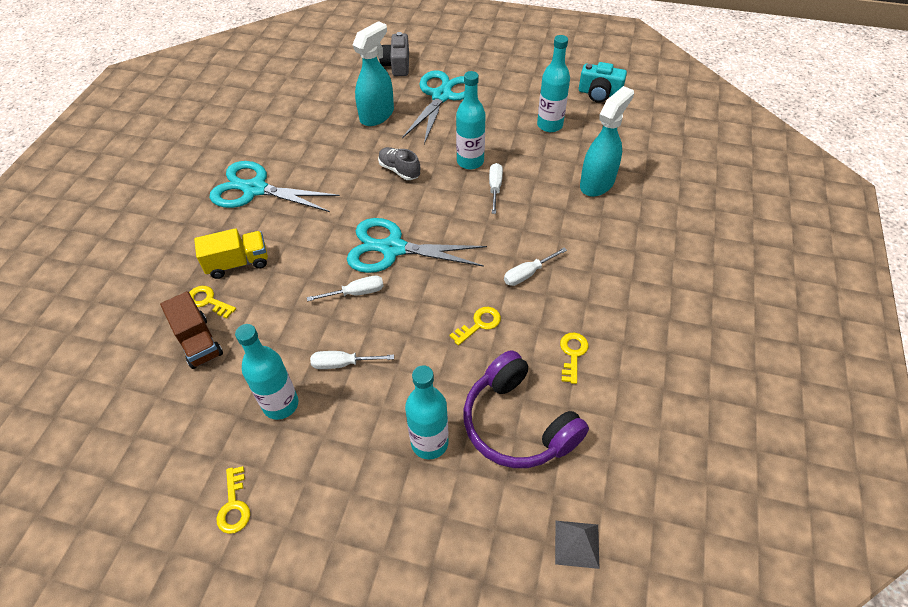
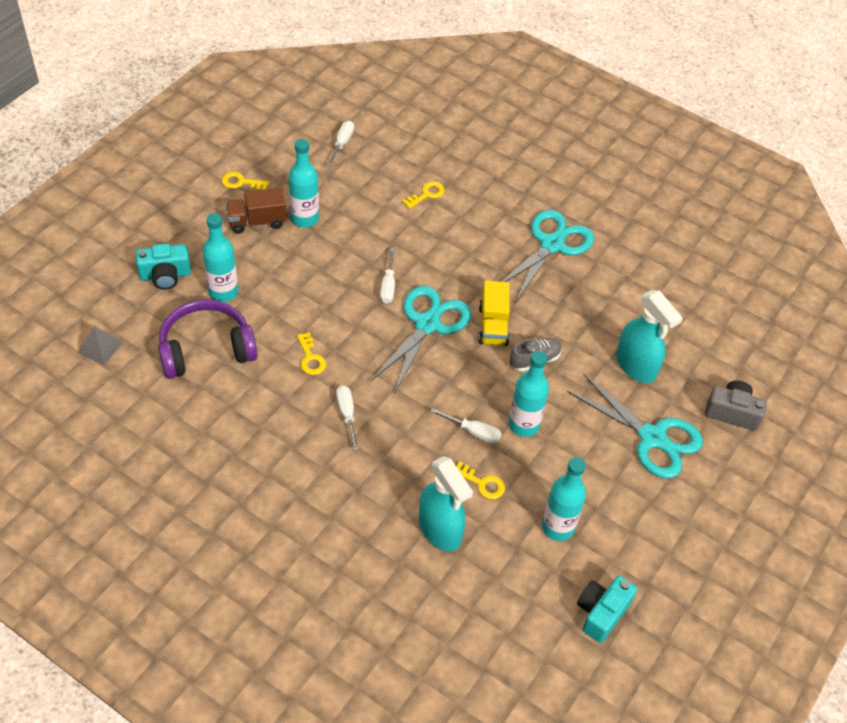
camera: 105 degrees right, 0 degrees up
brown truck [160,291,223,369] -> brown truck moved to [226,188,286,234]
yellow truck [194,228,268,279] -> yellow truck moved to [478,281,510,346]
white screwdriver [310,351,394,369] -> white screwdriver moved to [326,121,354,166]
yellow key [560,332,588,384] -> yellow key moved to [456,461,505,499]
none -> turquoise camera [136,244,191,289]

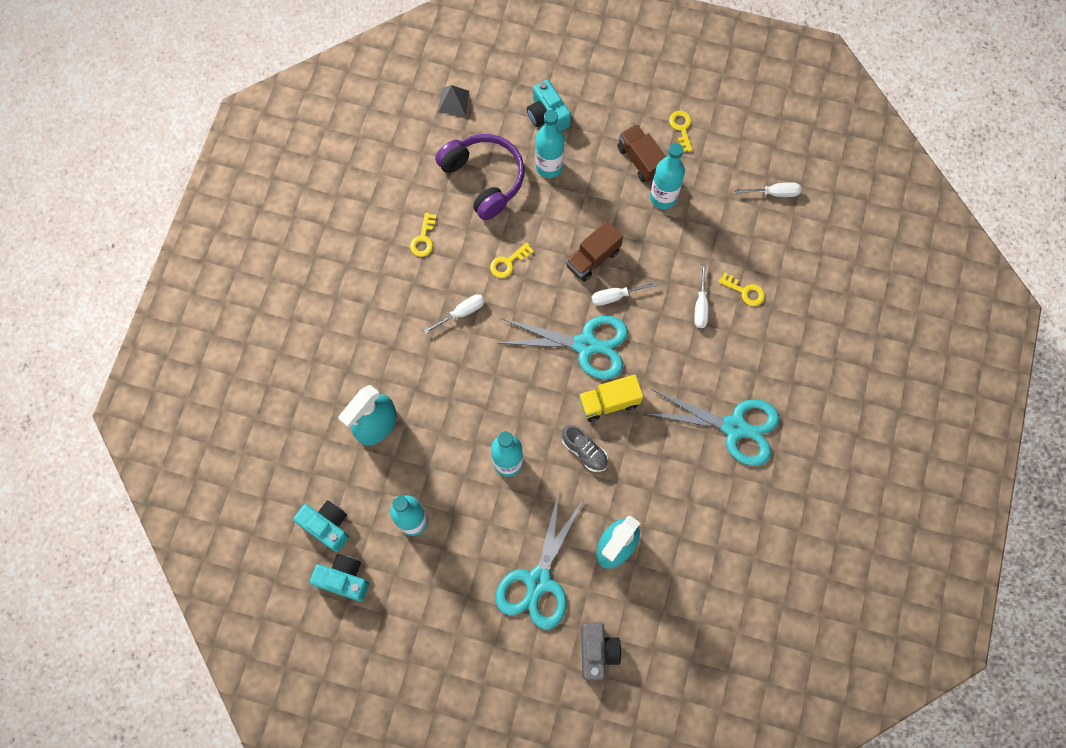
camera: 75 degrees right, 20 degrees up
white screwdriver [430,408,502,444] -> white screwdriver moved to [694,264,709,328]
yellow key [456,461,505,499] -> yellow key moved to [410,213,437,257]
none -> turquoise camera [293,500,349,552]
none -> brown truck [566,221,623,282]

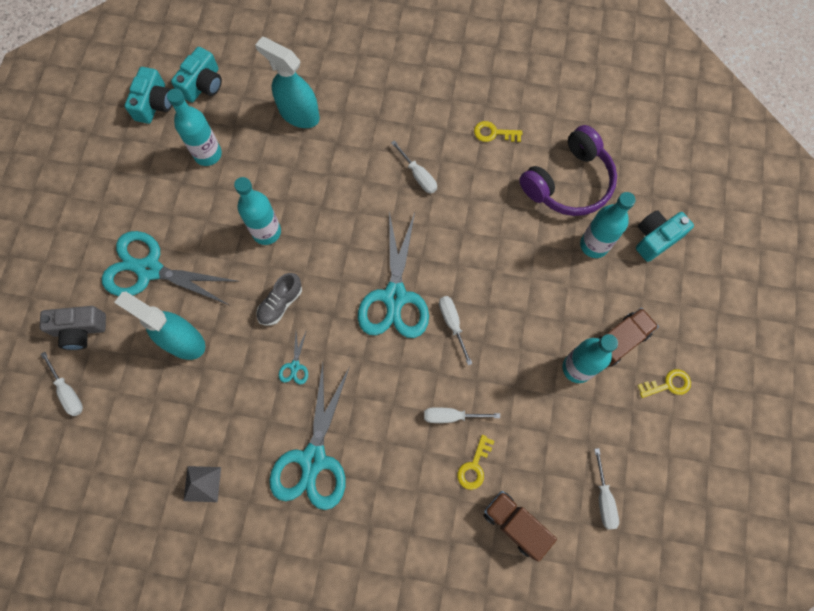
camera: 85 degrees right, 0 degrees up
grey pyramid [438,85,469,116] -> grey pyramid moved to [184,466,221,502]
yellow key [490,242,534,278] -> none
brown truck [566,221,623,282] -> brown truck moved to [483,491,557,562]
yellow truck [579,375,643,422] -> none
none -> white screwdriver [41,352,83,416]
none -> turquoise scissors [279,330,308,385]

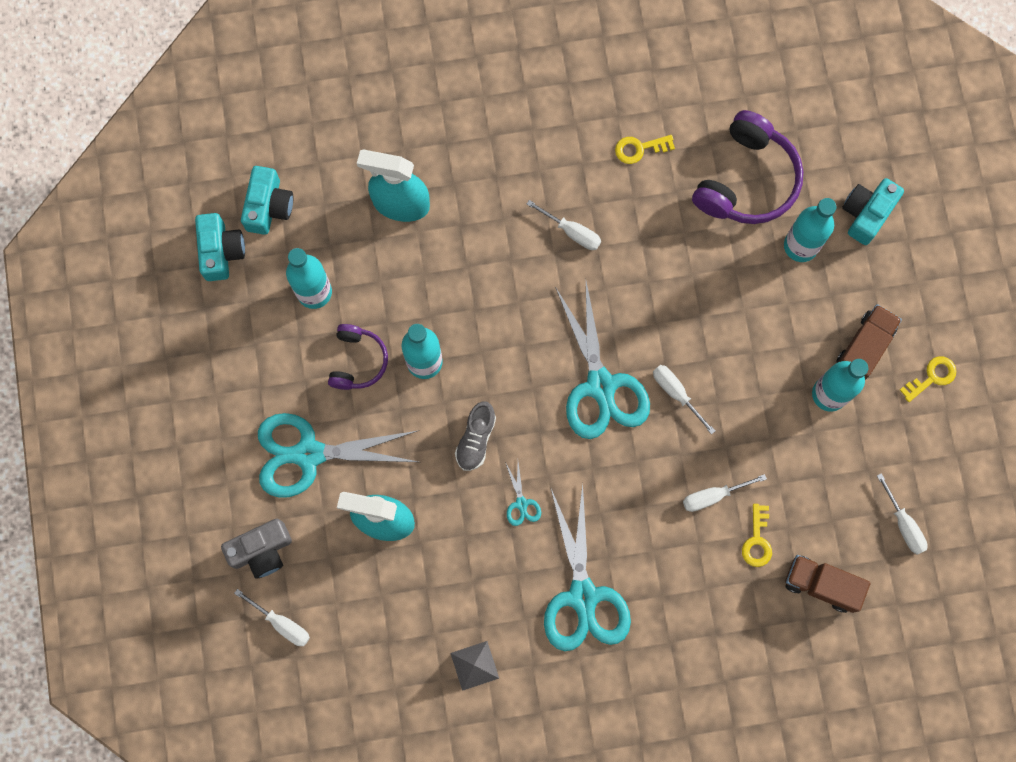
camera: 20 degrees left, 5 degrees up
none -> purple headphones [328,324,388,390]

